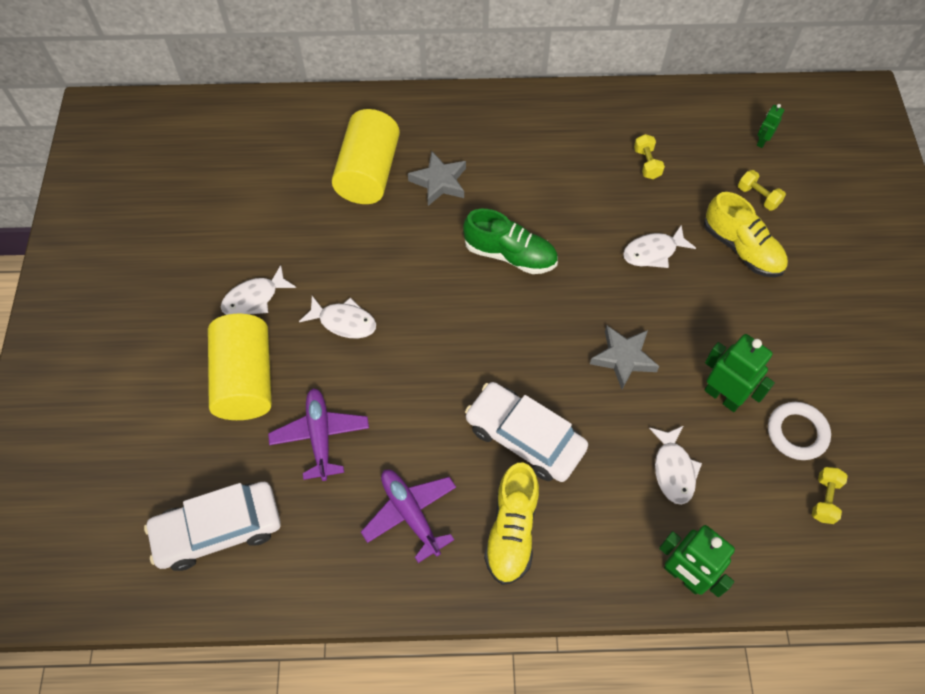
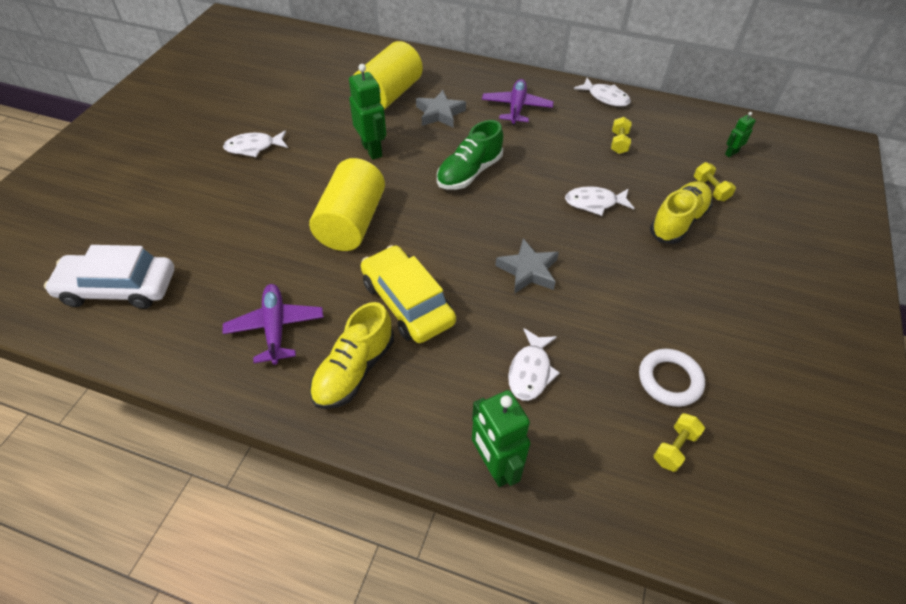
camera: 20 degrees right, 10 degrees down
yellow cylinder [208,314,272,420] -> yellow cylinder moved to [309,158,385,251]
purple plane [268,388,369,481] -> purple plane moved to [482,79,554,125]
white fish [299,296,376,338] -> white fish moved to [574,78,631,107]
green shoe [463,209,558,274] -> green shoe turned 90 degrees clockwise [437,120,503,190]
white car [465,382,588,482] -> yellow car [361,245,456,343]
yellow shoe [704,192,788,277] -> yellow shoe turned 120 degrees counterclockwise [650,181,713,244]
green robot [704,334,775,412] -> green robot moved to [349,64,386,160]

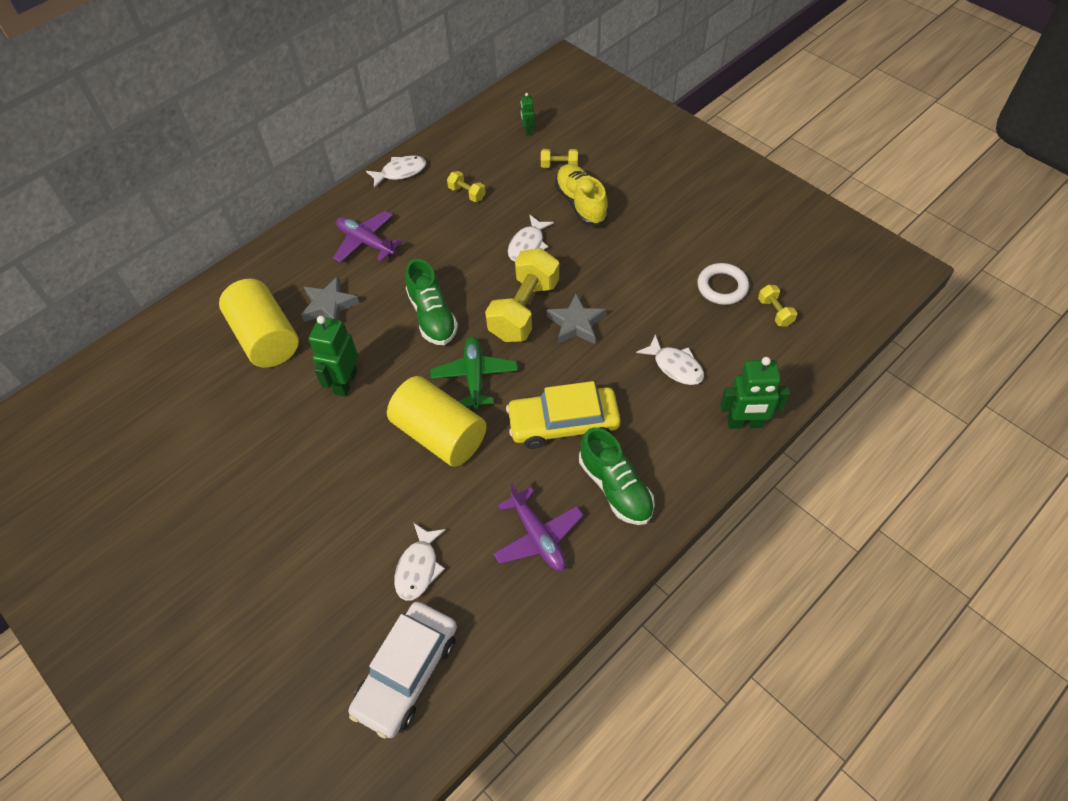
camera: 60 degrees left, 5 degrees up
white fish [223,130,288,157] -> white fish moved to [394,523,446,601]
purple plane [223,284,324,365] -> purple plane turned 135 degrees counterclockwise [493,483,583,571]
yellow shoe [310,302,394,409] -> green shoe [579,427,655,525]
green robot [349,64,386,160] -> green robot turned 75 degrees counterclockwise [308,316,358,397]
none -> green plane [430,336,518,409]
none -> yellow dumbbell [485,248,559,342]

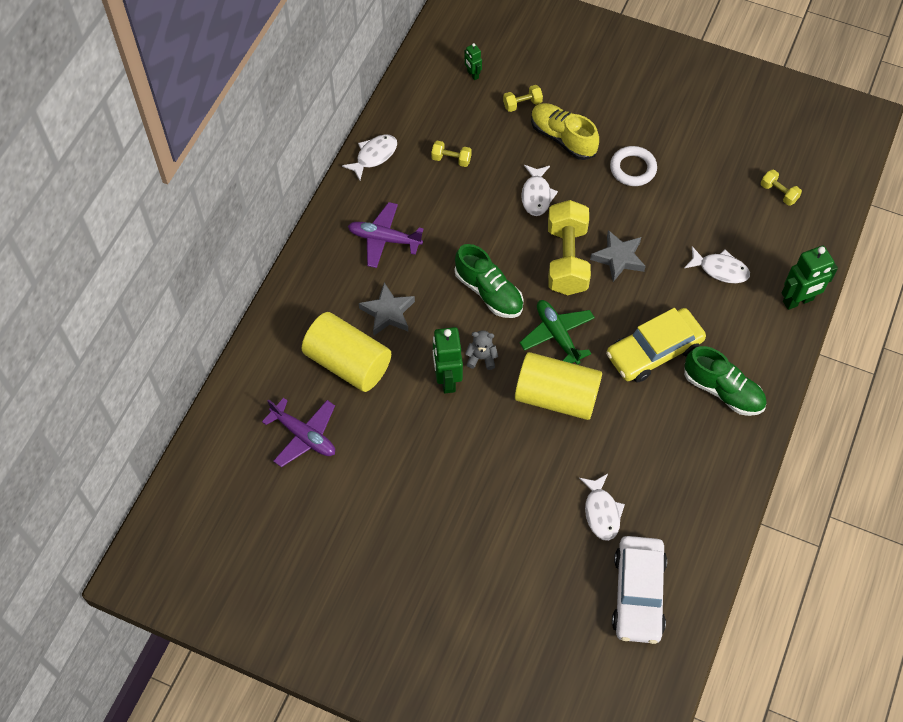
camera: 25 degrees left, 5 degrees up
purple plane [493,483,583,571] -> purple plane moved to [262,398,335,467]
white ring [697,263,749,305] -> white ring moved to [610,146,657,186]
none -> grey teddy bear [465,330,498,370]

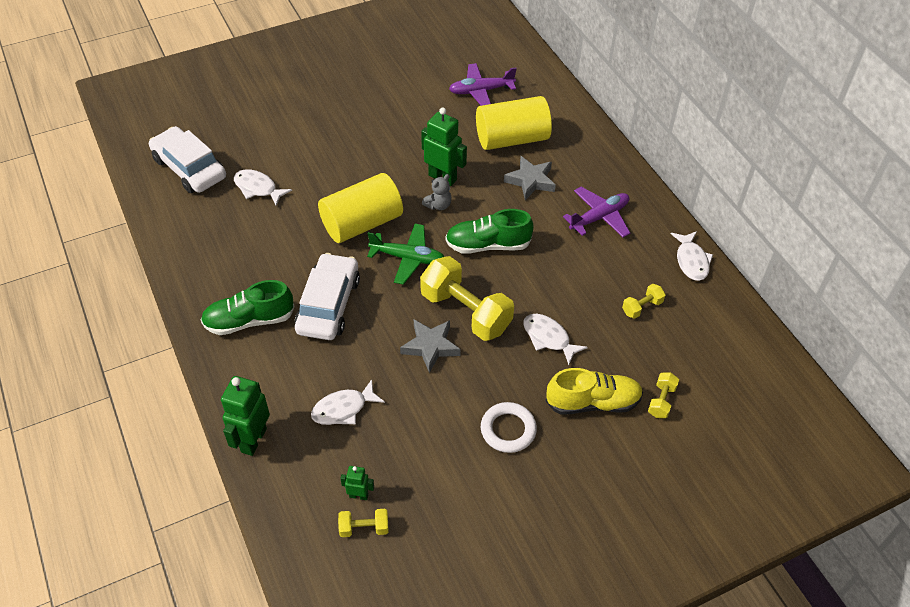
camera: 130 degrees right, 10 degrees down
green robot [464,43,482,80] -> green robot moved to [340,466,374,500]
yellow car [606,308,706,383] -> white car [295,253,360,340]

